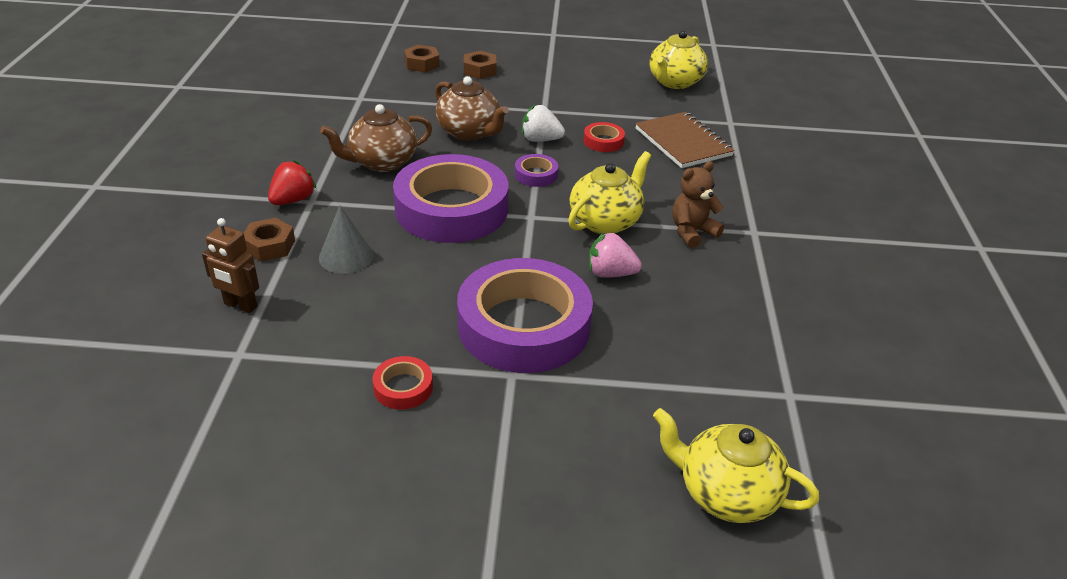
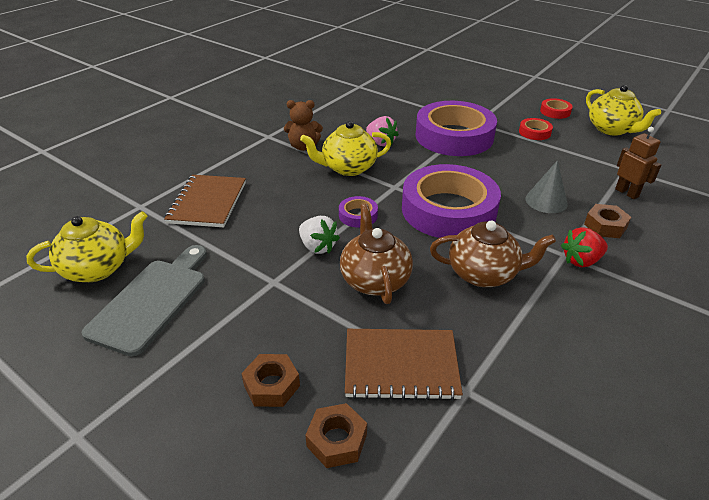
camera: 145 degrees left, 0 degrees up
red tape [583,122,625,152] -> red tape moved to [540,98,573,119]
yellow teapot [653,408,819,523] -> yellow teapot moved to [586,85,661,136]
none -> grey cutting board [82,245,207,356]
none -> brown notebook [345,329,463,401]

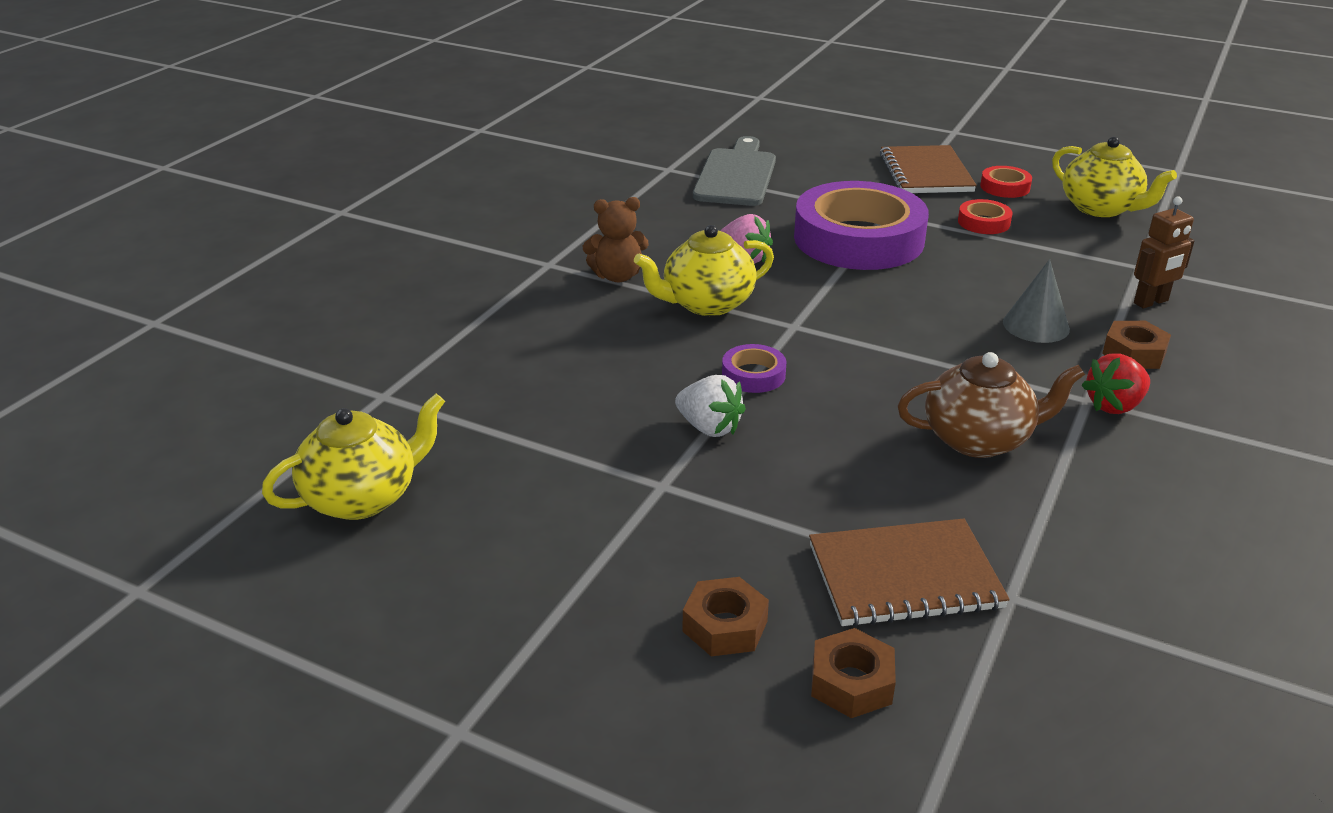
camera: 10 degrees left, 5 degrees down
grey cutting board [82,245,207,356] -> grey cutting board moved to [693,136,776,206]
brown notebook [164,175,246,227] -> brown notebook moved to [880,145,977,193]
brown teapot [340,204,413,304] -> none
purple tape [402,164,501,238] -> none
brown robot [615,127,661,199] -> brown robot turned 105 degrees clockwise [1134,197,1194,309]

